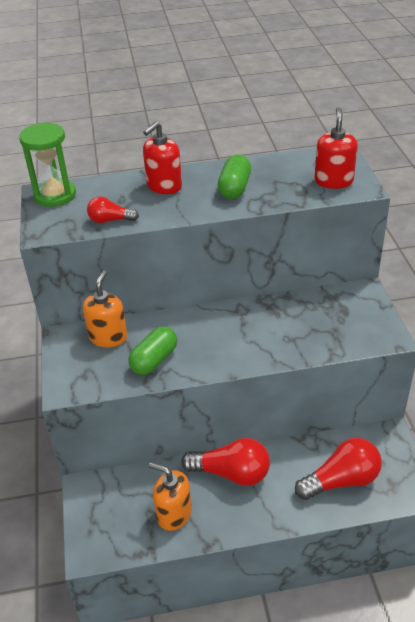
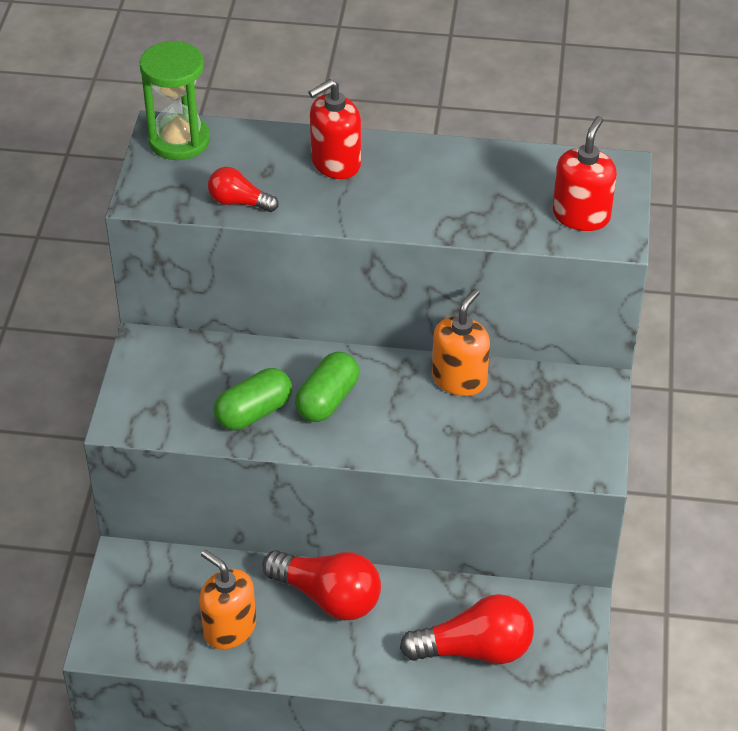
camera: 15 degrees right, 5 degrees up
orange soap dispenser [83,270,127,347] -> orange soap dispenser moved to [432,289,490,396]
green capsule [218,155,251,199] -> green capsule moved to [295,352,359,422]

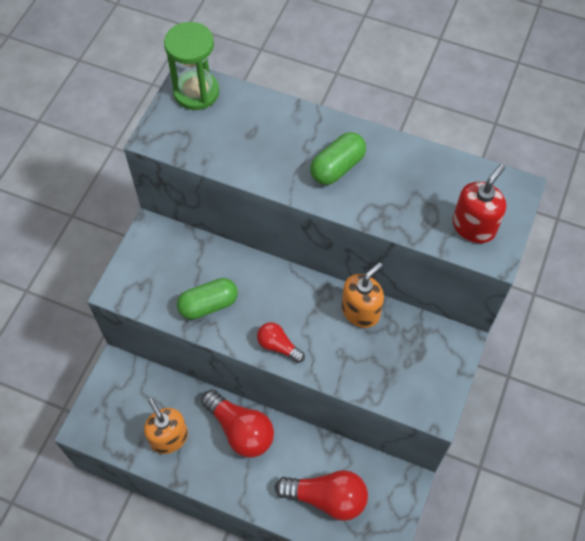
camera: 15 degrees right, 15 degrees up
red light bulb [208,167,278,212] -> red light bulb moved to [257,322,305,363]
green capsule [295,352,359,422] -> green capsule moved to [310,132,366,185]
red soap dispenser [308,79,361,179] -> none

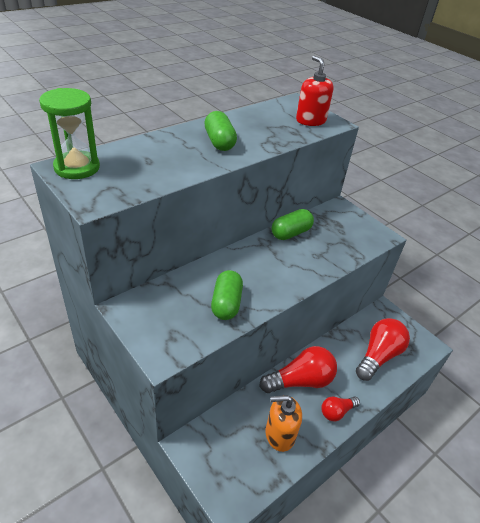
camera: 65 degrees left, 20 degrees down
red light bulb [257,322,305,363] -> red light bulb moved to [321,397,360,421]
orange soap dispenser [342,262,384,328] -> green capsule [271,209,314,240]

